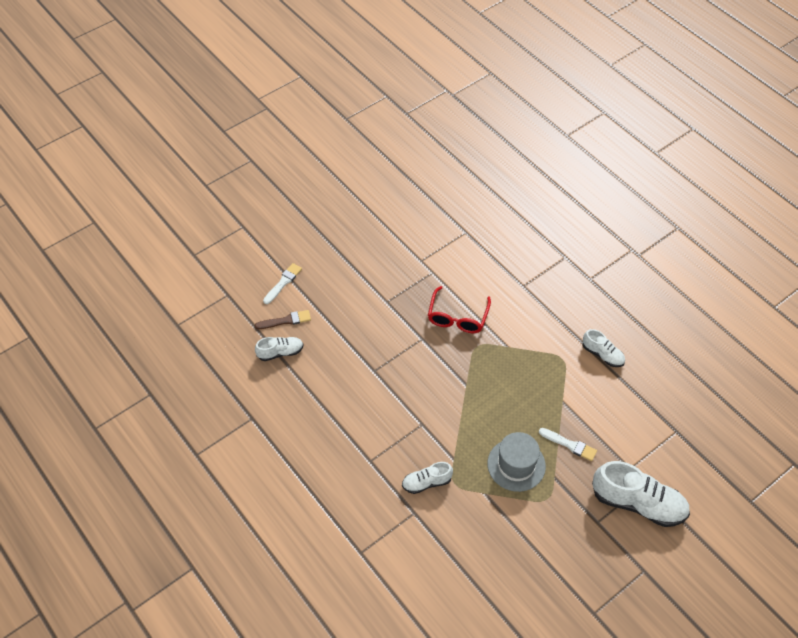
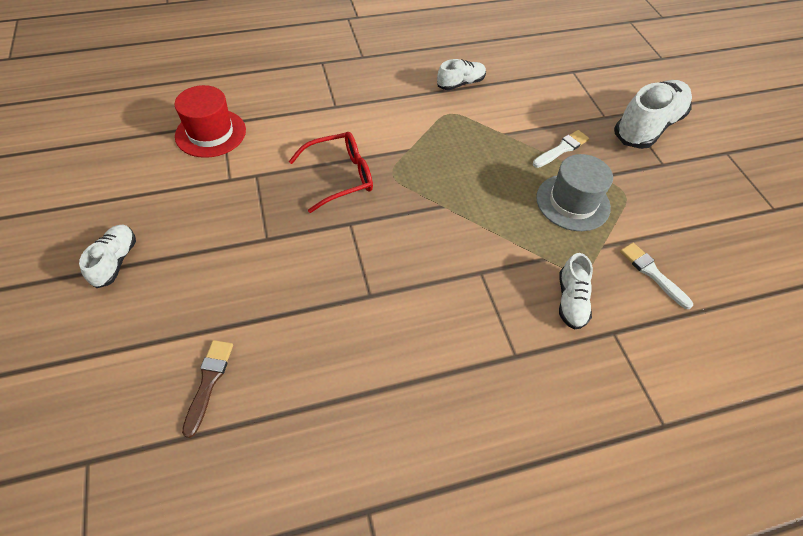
camera: 70 degrees left, 0 degrees up
white shoe [255,337,304,361] -> white shoe moved to [79,225,136,288]
white brush [263,263,302,304] -> white brush moved to [620,243,693,309]
red glasses [428,286,491,333] -> red glasses turned 60 degrees counterclockwise [289,132,373,213]
none -> red hat [174,85,246,158]

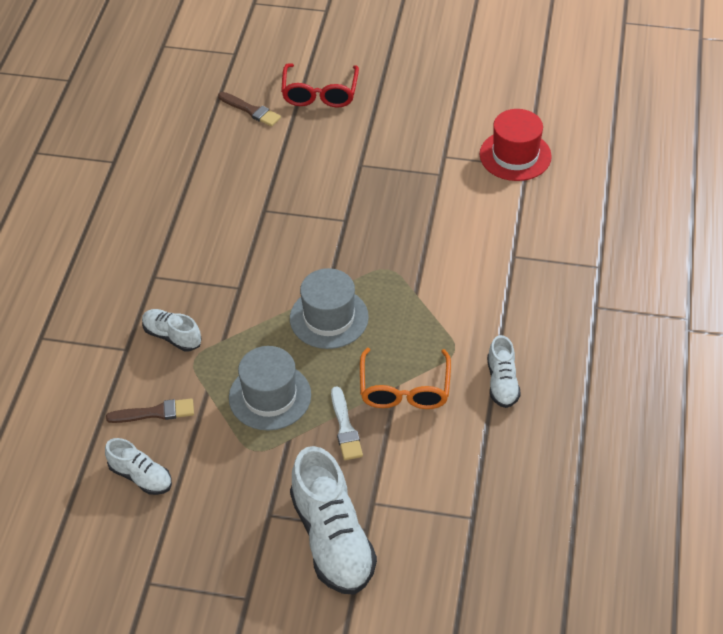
camera: 120 degrees right, 5 degrees down
white shoe [79,225,136,288] -> white shoe moved to [105,438,172,495]
red glasses [289,132,373,213] -> red glasses moved to [281,63,359,107]
white brush [620,243,693,309] -> brown brush [106,398,194,423]
none -> grey hat [290,268,369,349]
none -> orange glasses [360,348,451,409]

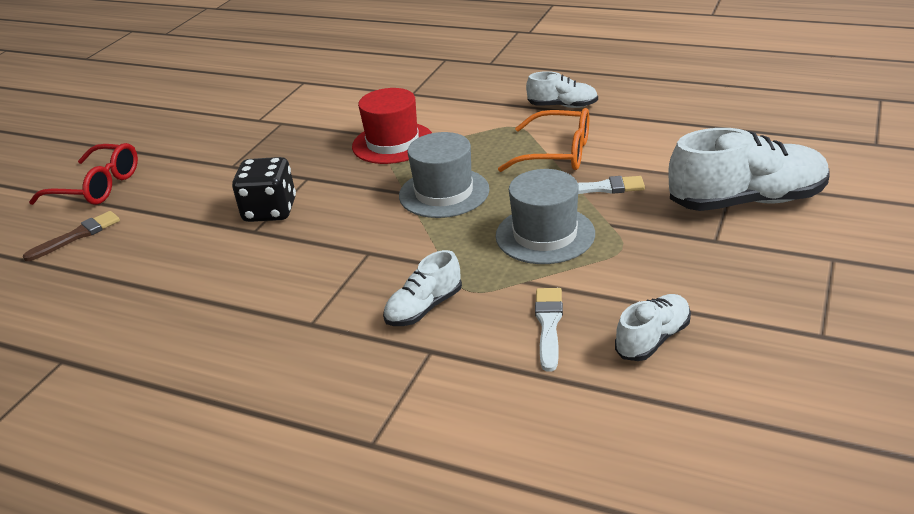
camera: 75 degrees left, 15 degrees down
brown brush [106,398,194,423] -> white brush [535,288,563,372]
red hat [480,109,552,181] -> red hat moved to [352,88,432,164]
none -> black dice [232,157,296,222]

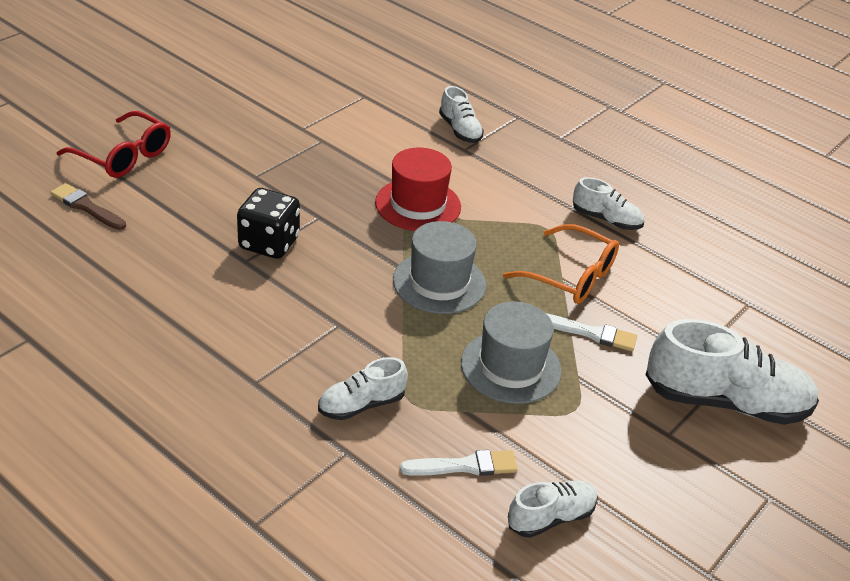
camera: 10 degrees right, 5 degrees up
brown brush [23,211,120,261] -> brown brush turned 120 degrees counterclockwise [50,183,126,230]
white brush [535,288,563,372] -> white brush turned 60 degrees clockwise [400,450,517,476]
none -> white shoe [439,86,484,143]

